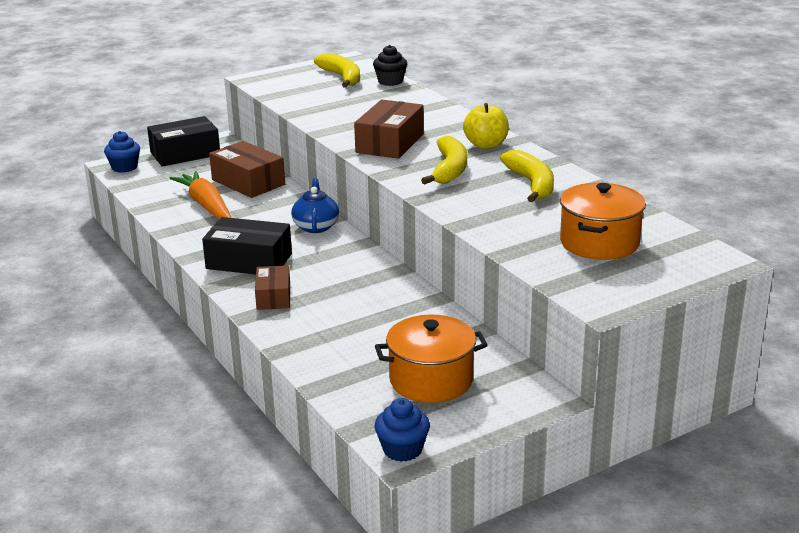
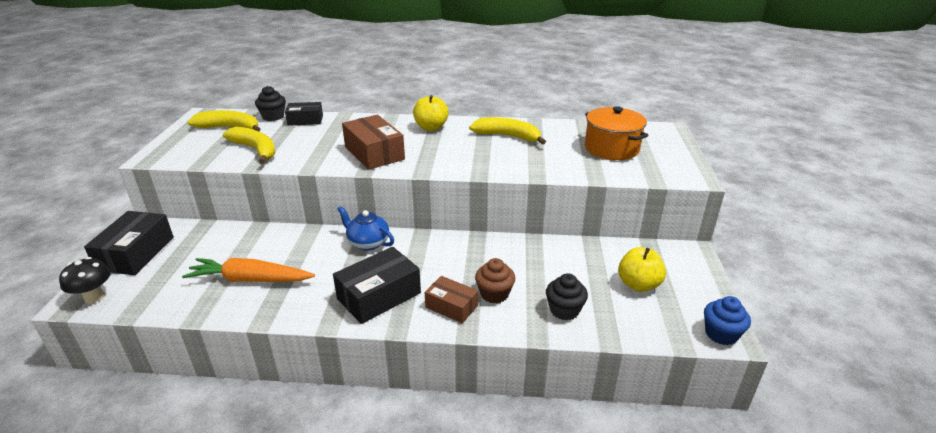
camera: 55 degrees left, 5 degrees up
blue cupcake [104,131,140,173] -> black mushroom [59,257,111,304]
brown box [209,141,285,198] -> none
orange pot [375,315,488,403] -> yellow apple [618,247,666,292]
yellow banana [421,136,467,185] -> yellow banana moved to [223,127,275,164]
none -> black box [285,102,323,126]
none -> brown cupcake [475,258,515,303]
none -> black cupcake [546,273,588,320]

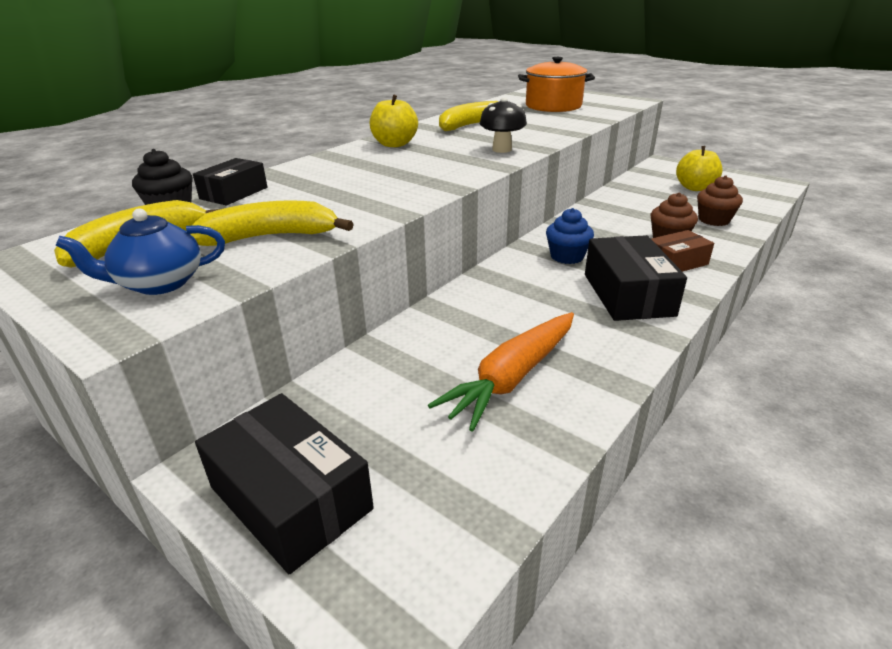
camera: 55 degrees left, 0 degrees up
black mushroom [59,257,111,304] -> black mushroom moved to [480,98,527,153]
blue teapot [337,206,394,251] -> blue teapot moved to [55,208,225,295]
brown box [342,115,405,170] -> none
black cupcake [546,273,588,320] -> brown cupcake [697,176,743,226]
blue cupcake [704,296,751,345] -> blue cupcake moved to [546,208,594,264]

